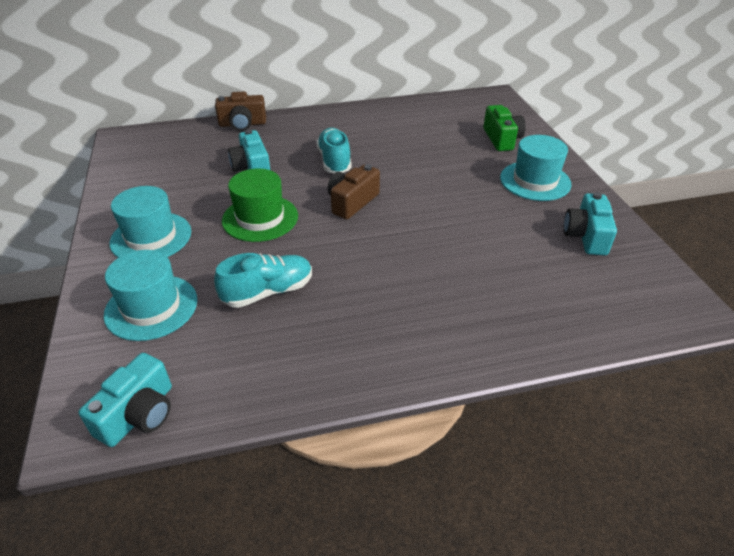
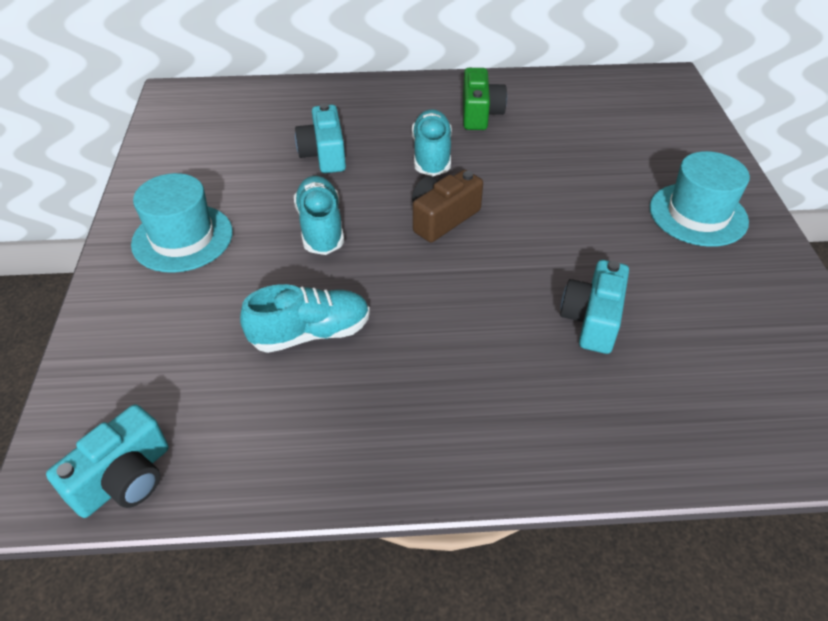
camera: 10 degrees right, 5 degrees up
turquoise hat [104,250,197,341] -> none
brown camera [215,92,266,131] -> none
green hat [222,169,298,242] -> turquoise shoe [294,176,344,255]
green camera [483,105,526,151] -> green camera moved to [463,68,507,130]
turquoise camera [564,192,617,256] -> turquoise camera moved to [560,260,629,354]

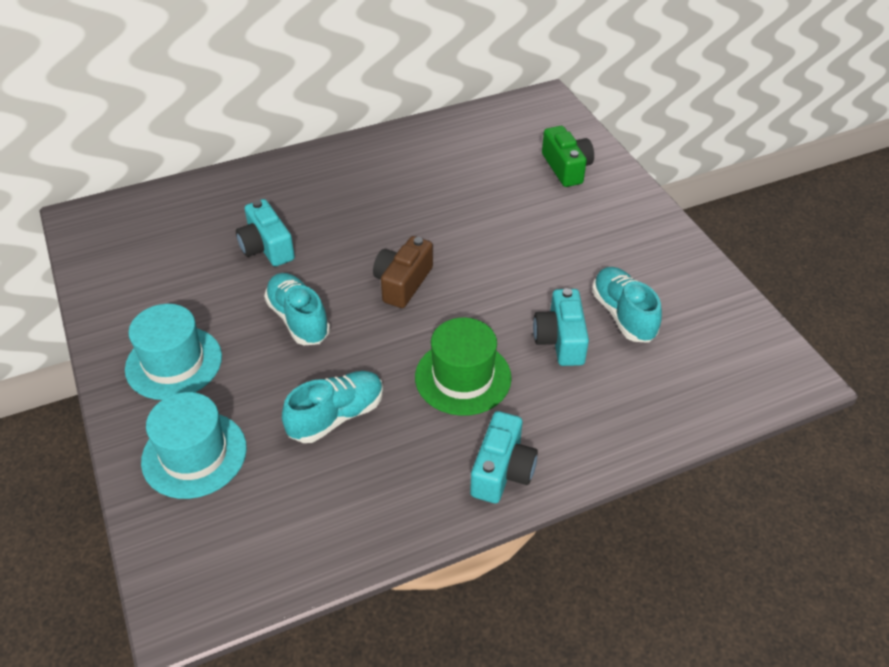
camera: 20 degrees left, 0 degrees up
turquoise camera [46,404,168,518] -> turquoise camera moved to [470,411,538,503]
turquoise shoe [412,109,452,176] -> turquoise shoe moved to [592,267,662,343]
green camera [463,68,507,130] -> green camera moved to [542,126,594,187]
turquoise hat [650,151,750,247] -> turquoise hat moved to [141,392,247,499]
none -> green hat [415,318,512,416]

